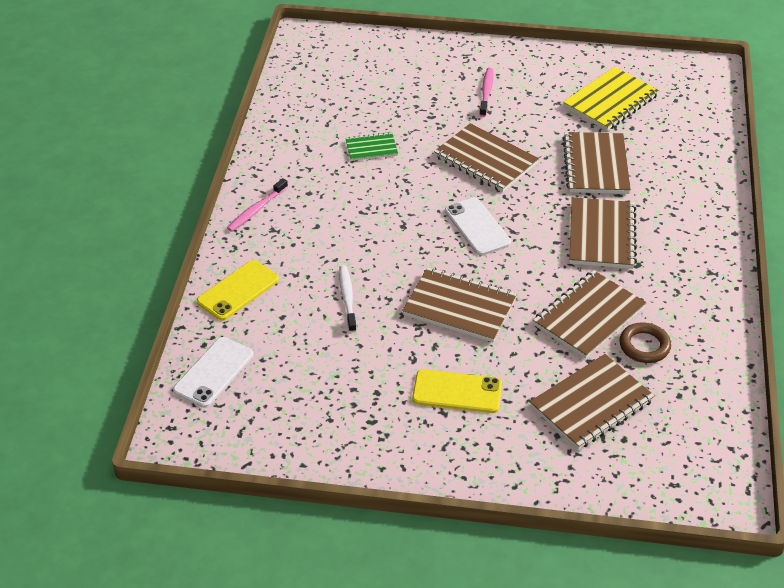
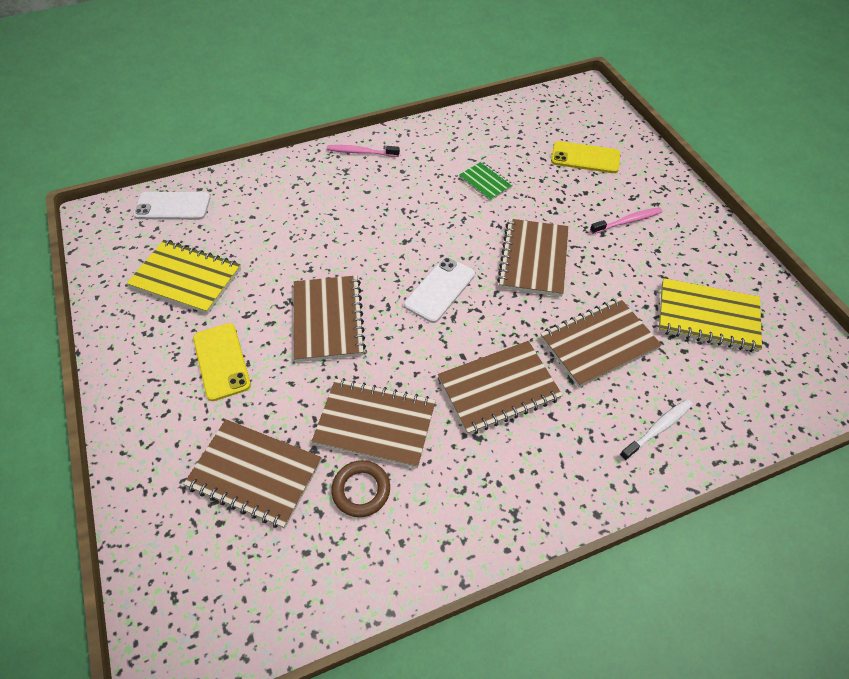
camera: 60 degrees right, 10 degrees up
yellow phone [197,260,279,321] -> yellow phone moved to [551,141,620,173]
white toothbrush [339,265,357,333] -> white toothbrush moved to [619,399,693,461]
none -> yellow notebook [127,240,241,314]

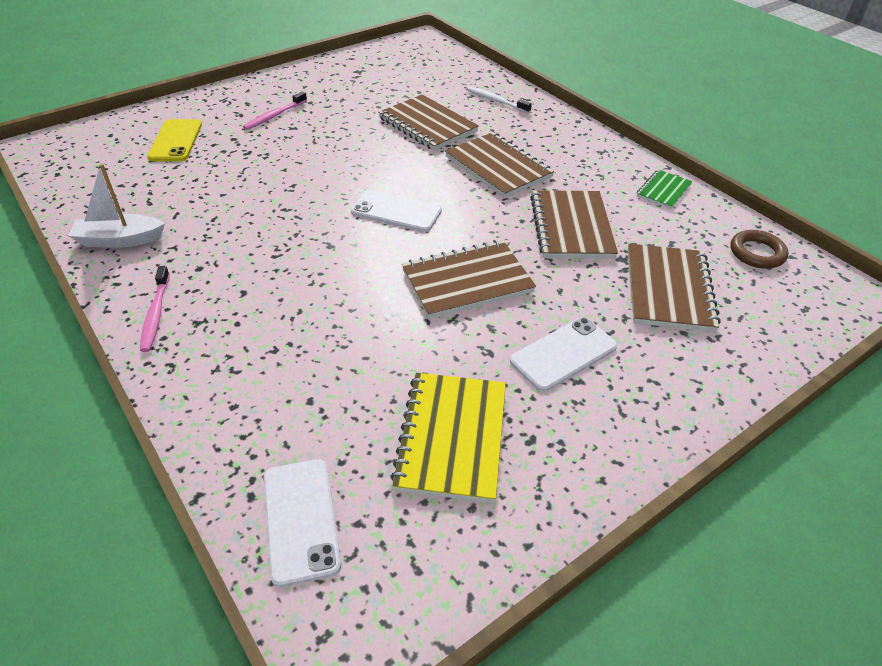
camera: 105 degrees left, 10 degrees down
yellow phone [193,323,251,401] -> white phone [510,317,617,392]
brown ring [331,460,390,517] -> brown ring moved to [731,230,789,269]
green notebook [459,161,513,201] -> green notebook moved to [637,169,693,209]
brown notebook [497,218,569,297] -> none
pink toothbrush [590,207,662,234] -> pink toothbrush turned 105 degrees counterclockwise [243,91,307,130]
yellow notebook [659,278,762,352] -> none
none -> white boat [68,164,165,248]

